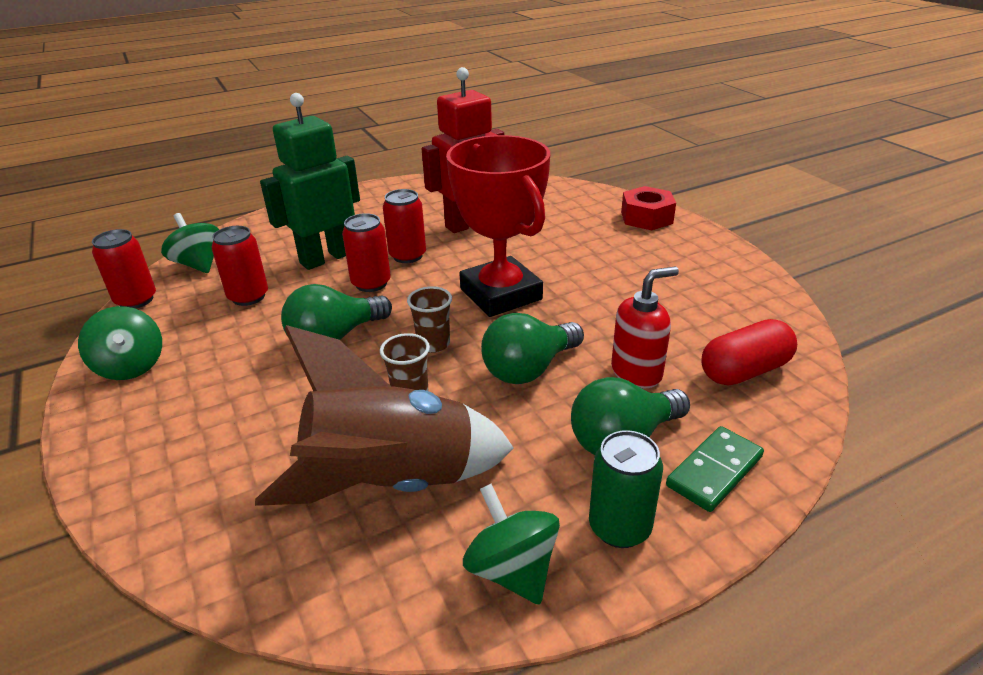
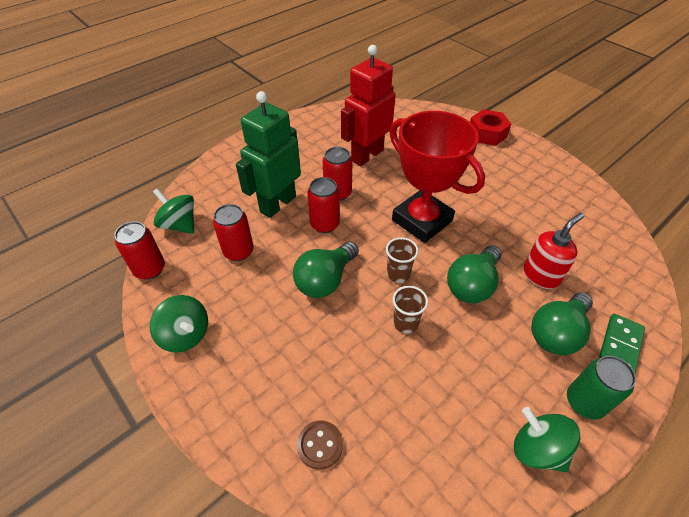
camera: 15 degrees left, 15 degrees up
brown rocket [255,325,514,506] -> none
red capsule [701,319,797,386] -> none
none -> brown button [297,420,343,469]

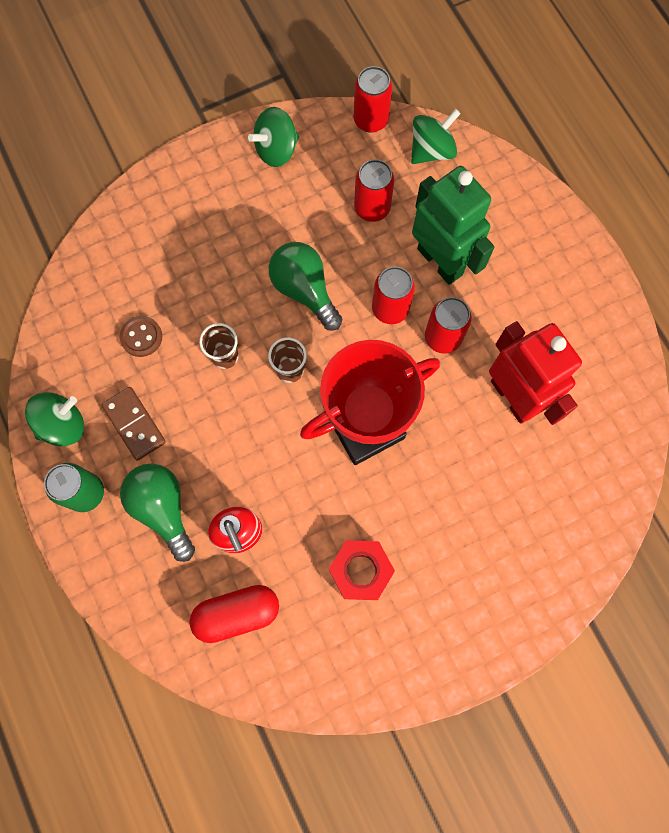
camera: 105 degrees right, 25 degrees up
brown button [297,420,343,469] -> brown button moved to [120,316,162,357]
green light bulb [447,245,502,303] -> none
red nut [470,109,511,146] -> red nut moved to [329,540,395,600]
green domino [599,314,645,373] -> none
none -> brown domino [101,387,166,461]
none -> red capsule [189,585,279,643]

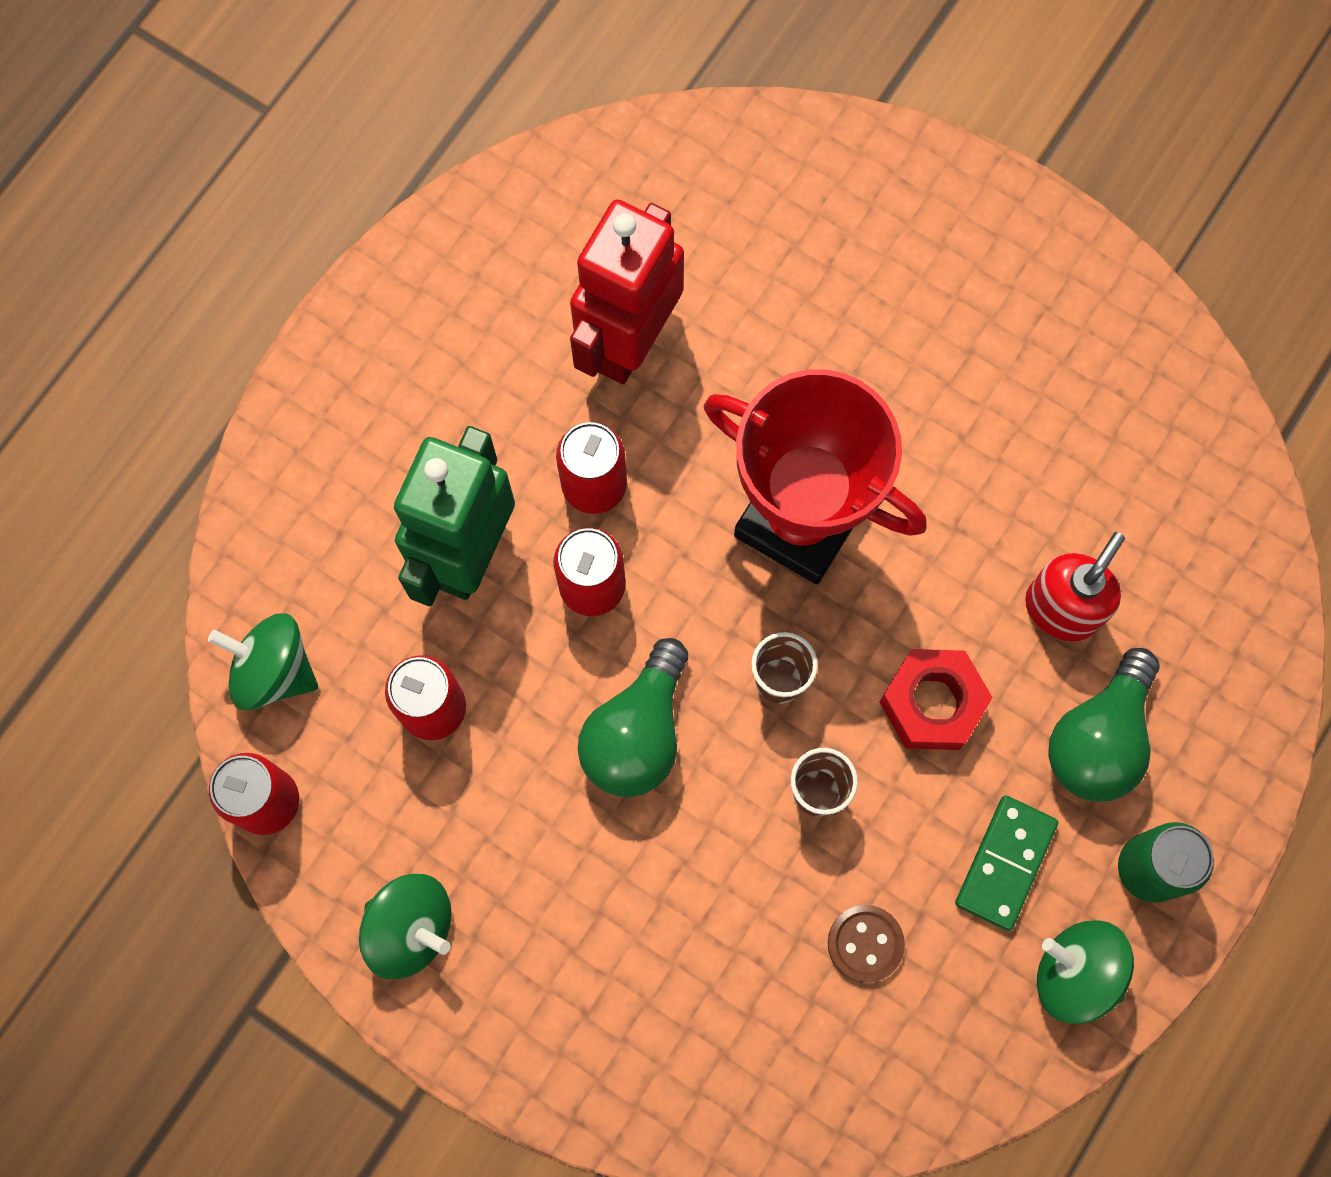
camera: 120 degrees left, 0 degrees up
brown domino [101,387,166,461] -> green domino [955,795,1058,931]
red capsule [189,585,279,643] -> none
red nut [329,540,395,600] -> red nut moved to [879,649,993,750]

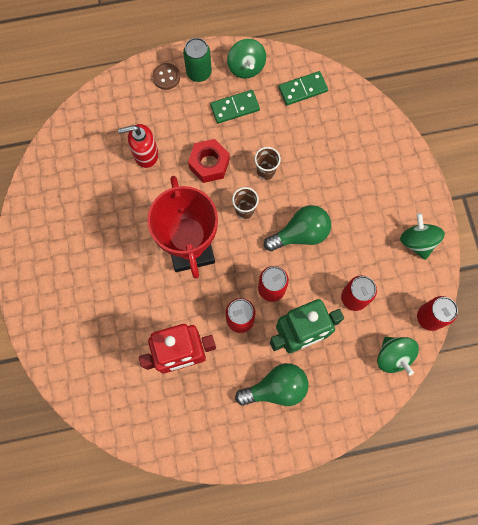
camera: 135 degrees left, 0 degrees up
brown button [828,905,905,983] -> brown button moved to [152,63,180,90]
green light bulb [1048,648,1159,802] -> green light bulb moved to [235,363,309,406]
none -> green domino [279,71,328,105]

